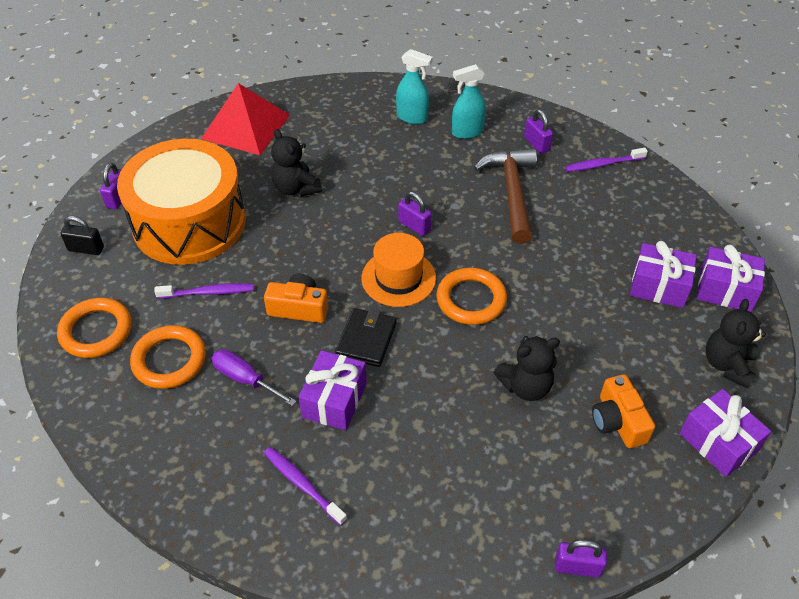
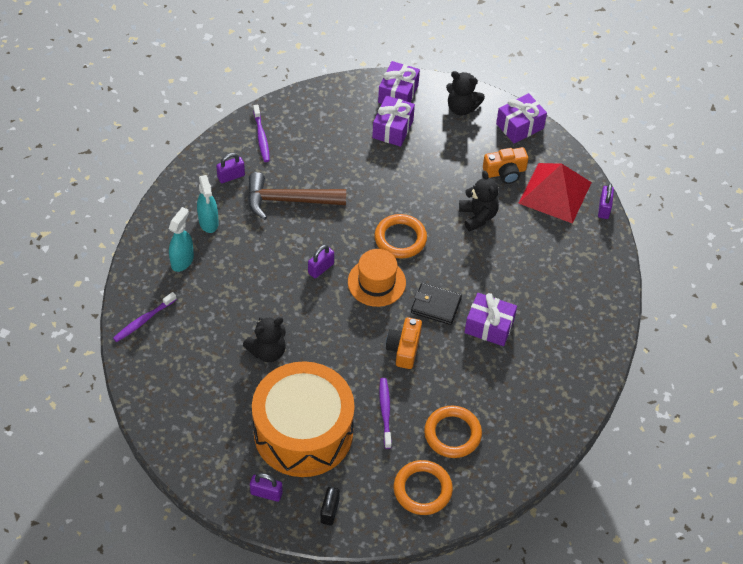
camera: 90 degrees left, 5 degrees up
red pyramid [201,83,290,155] -> red pyramid moved to [518,163,592,224]
purple screwdriver [212,350,297,406] -> none
purple toothbrush [264,447,347,526] -> purple toothbrush moved to [113,292,177,342]

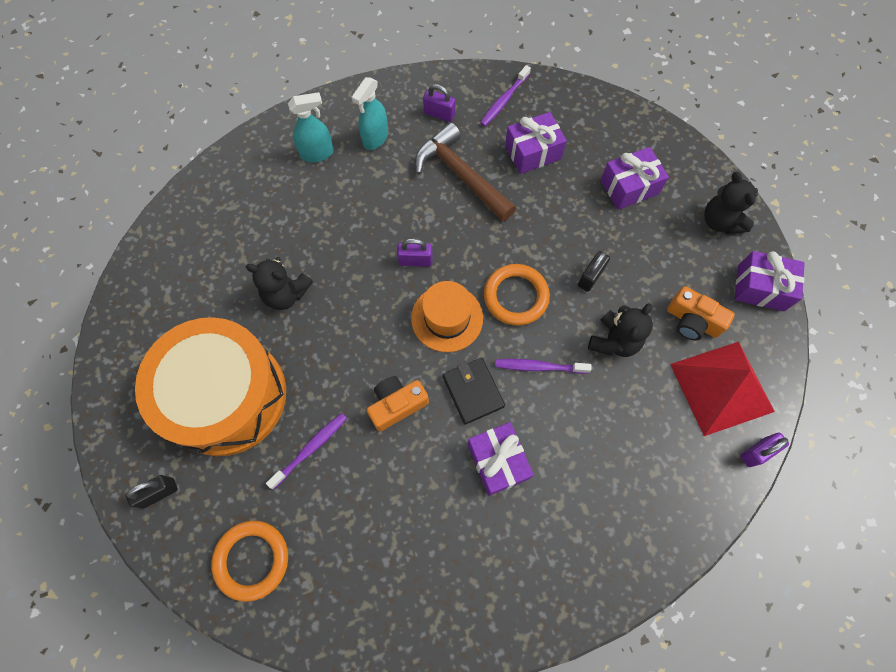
camera: 50 degrees right, 15 degrees up
purple toothbrush [113,292,177,342] -> purple toothbrush moved to [495,359,591,374]
purple padlock [250,473,283,502] -> none
purple gift [378,61,420,104] -> purple gift moved to [505,112,567,174]
orange ring [424,406,482,458] -> none
none -> black padlock [578,251,610,292]

